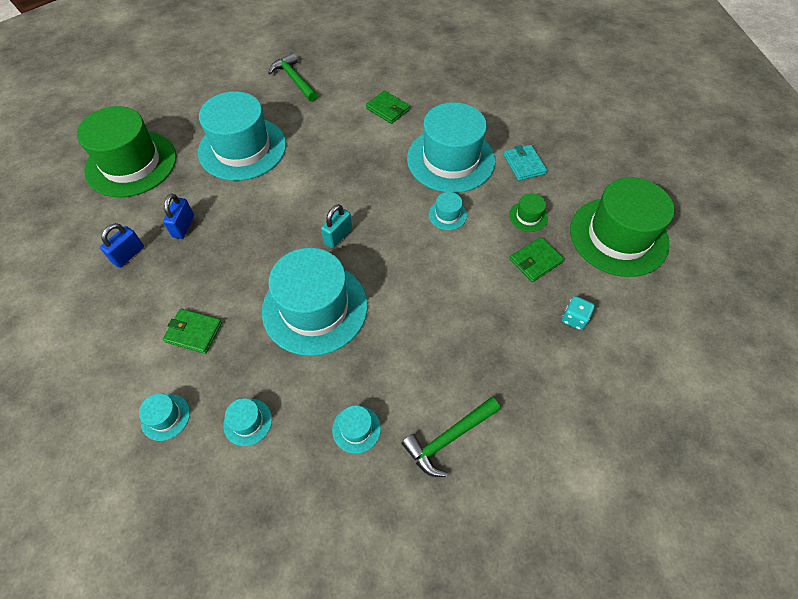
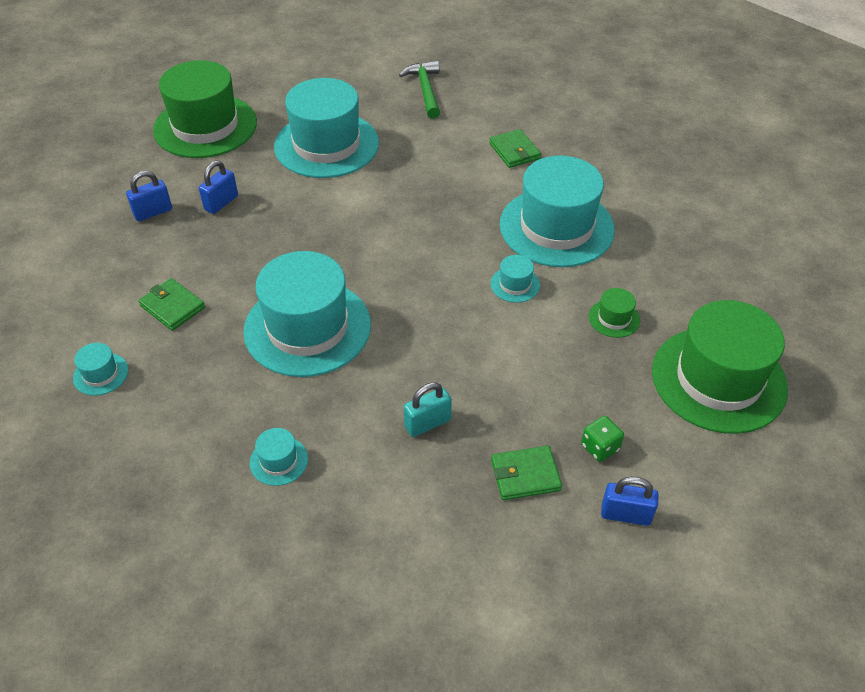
camera: 25 degrees right, 10 degrees down
turquoise hat [223,398,272,446] -> none
turquoise padlock [321,204,352,248] -> turquoise padlock moved to [404,382,452,437]
green hammer [401,397,501,477] -> none
turquoise wallet [504,145,547,181] -> none
green wallet [510,237,564,282] -> green wallet moved to [491,446,562,500]
turquoise dice [562,296,595,330] -> green dice [581,416,624,462]
none -> blue padlock [601,477,658,526]

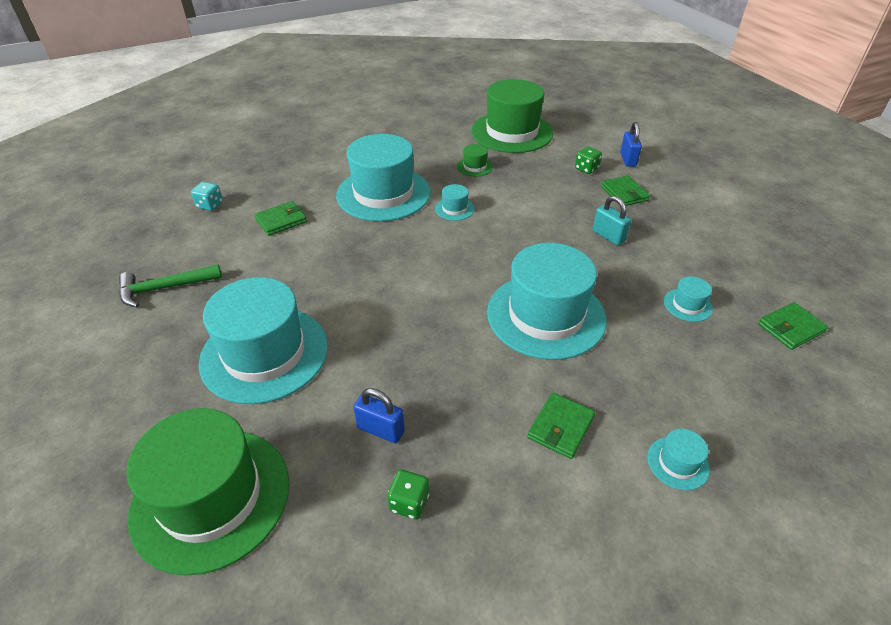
camera: 100 degrees left, 5 degrees down
blue padlock [126,171,172,221] -> green dice [387,470,429,520]
none -> turquoise dice [191,182,223,211]
none -> green wallet [758,302,828,350]

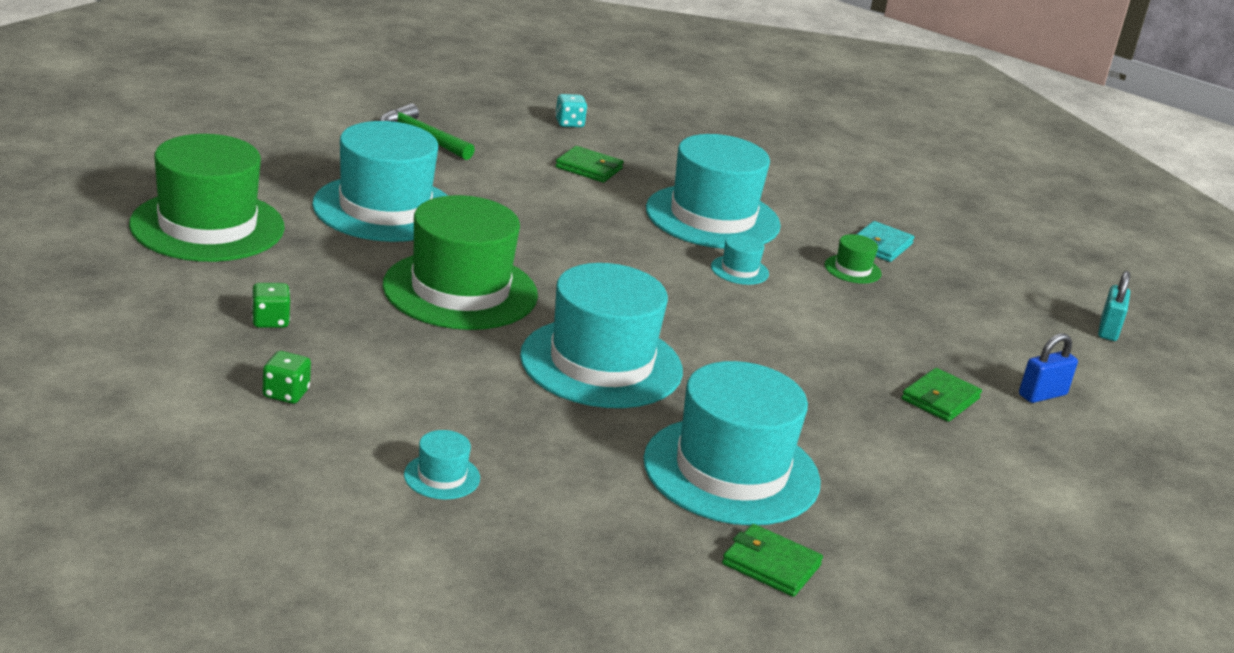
camera: 55 degrees right, 15 degrees down
blue padlock [353,388,405,443] -> none
green hat [471,79,553,153] -> green hat moved to [383,195,538,330]
green wallet [527,392,595,459] -> none
green dice [575,146,602,174] -> green dice moved to [262,351,311,404]
turquoise padlock [593,196,631,245] -> turquoise padlock moved to [1098,271,1130,341]
turquoise hat [664,276,713,322] -> turquoise hat [643,361,821,525], size x2.46
none -> turquoise wallet [856,221,914,262]

